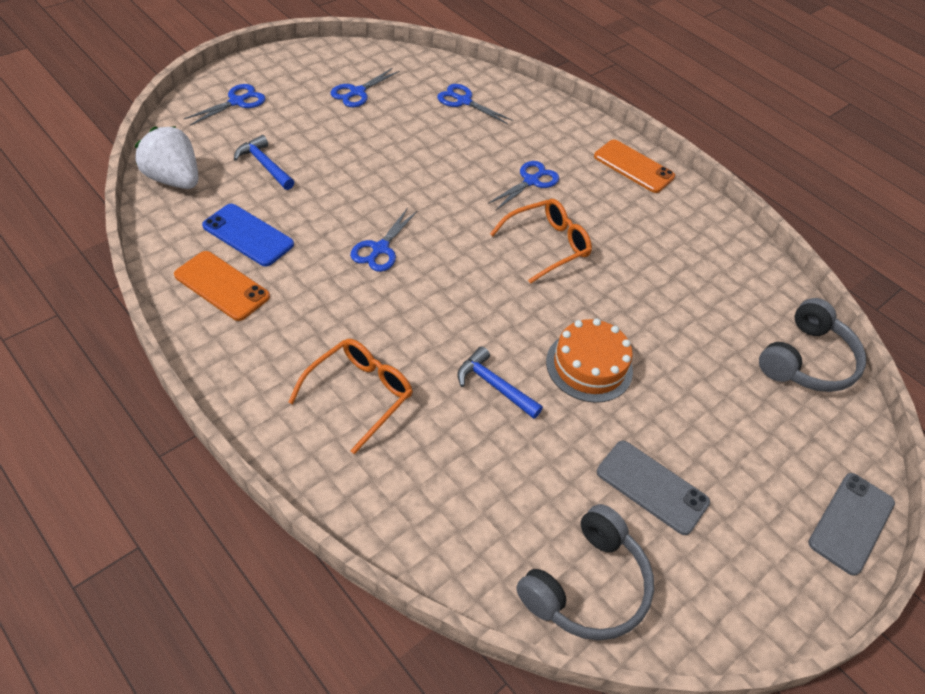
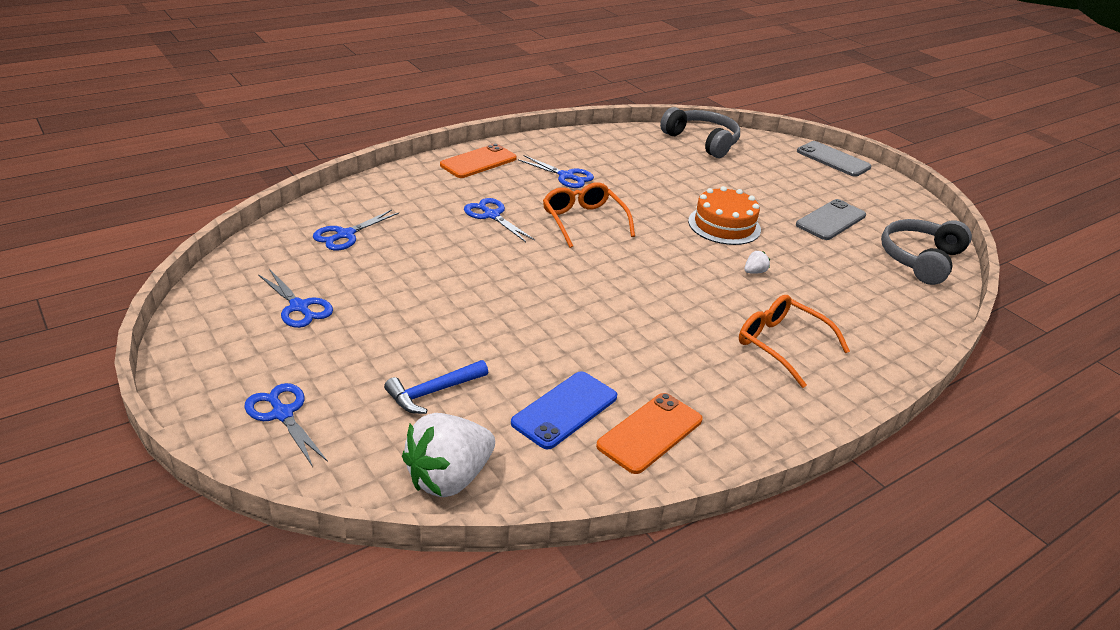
camera: 80 degrees left, 15 degrees down
blue scissors [350,208,417,272] -> blue scissors moved to [518,155,594,188]
blue hammer [457,346,543,419] -> white strawberry [744,251,770,274]
grey headphones [516,504,654,641] -> grey headphones turned 105 degrees counterclockwise [881,219,972,285]

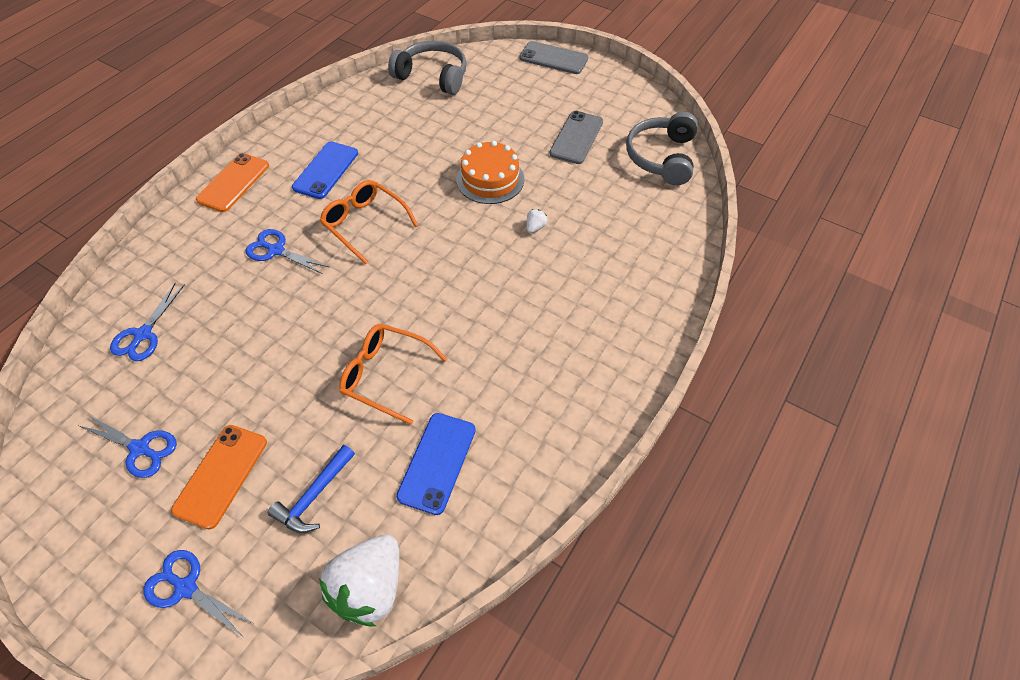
camera: 20 degrees left, 20 degrees up
blue scissors [518,155,594,188] -> blue phone [292,142,358,199]
orange phone [596,393,702,474] -> orange phone moved to [171,425,267,529]
orange glasses [739,295,850,388] -> orange glasses moved to [339,324,447,425]

